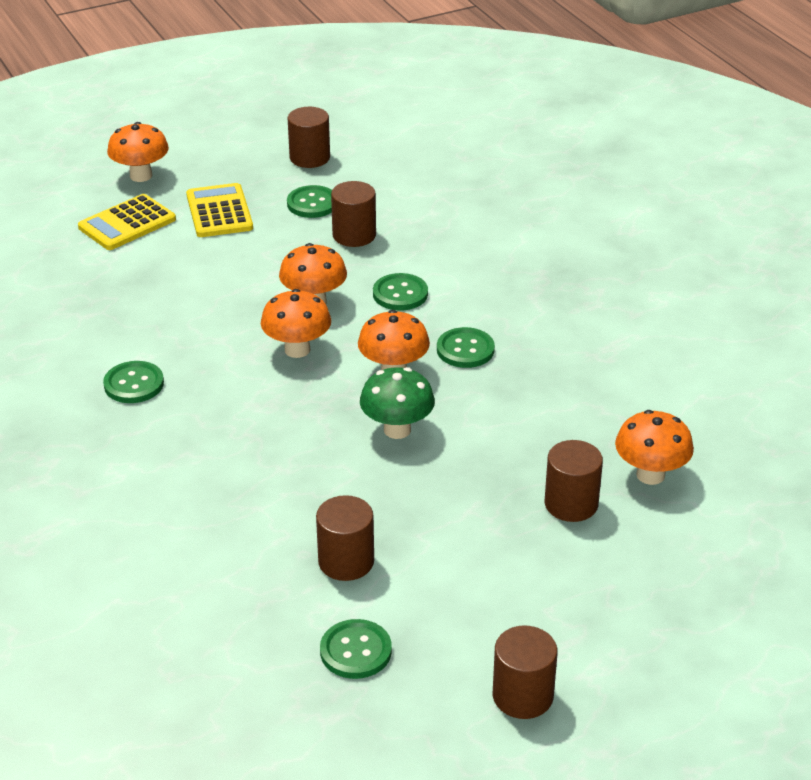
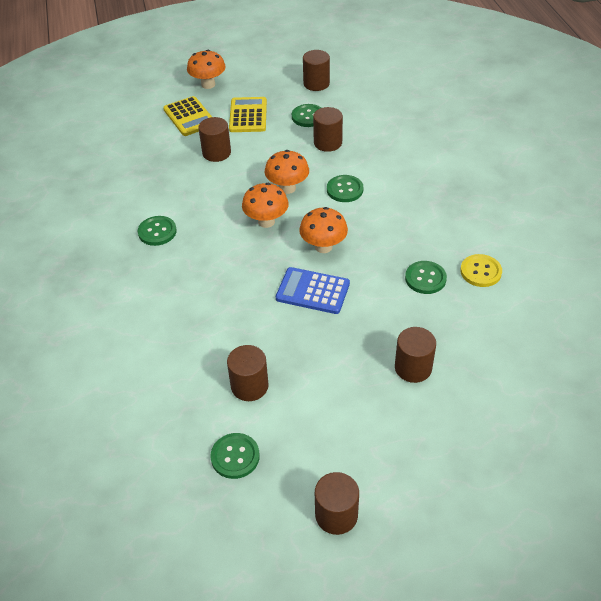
camera: 15 degrees right, 10 degrees up
yellow calculator [78,194,176,250] -> yellow calculator turned 90 degrees counterclockwise [163,96,212,136]
green mushroom [360,367,435,439] -> blue calculator [276,267,350,314]
green button [437,327,495,368] -> green button moved to [405,261,447,294]
orange mushroom [615,410,694,485] -> none
none -> brown cylinder [198,117,231,162]
none -> yellow button [460,254,502,287]

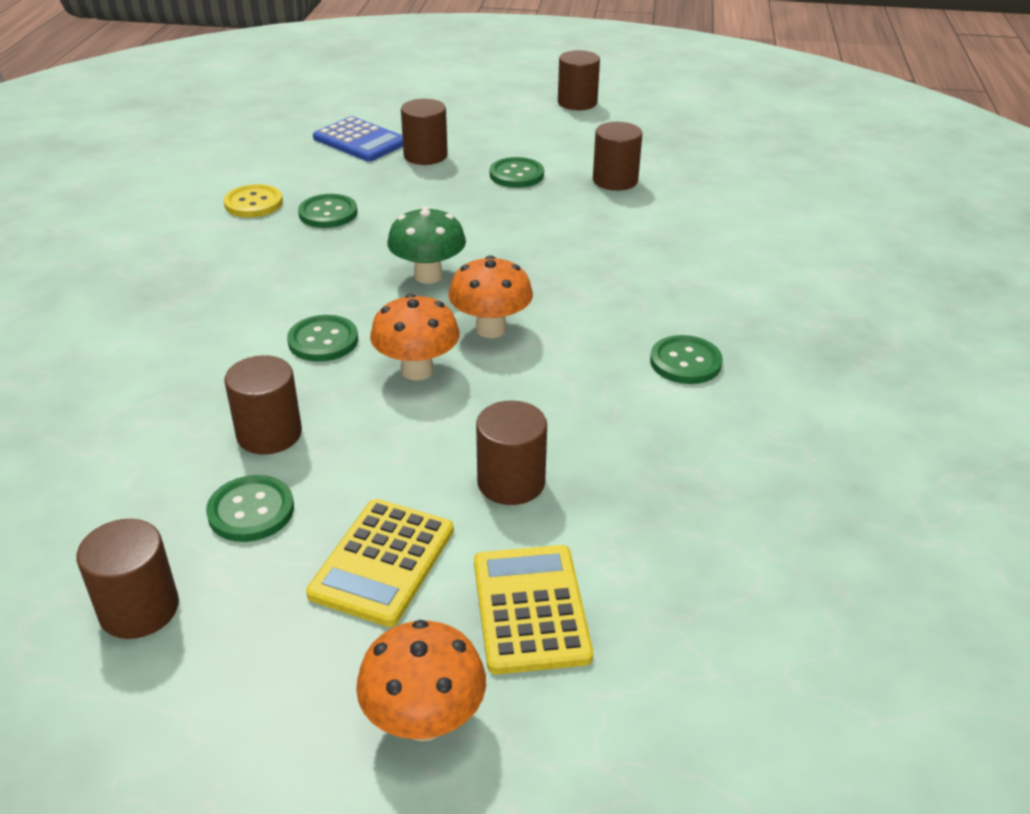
camera: 160 degrees left, 10 degrees down
green button [210,433,260,479] -> green button moved to [490,157,544,188]
blue calculator [276,267,350,314] -> blue calculator moved to [313,116,403,162]
orange mushroom [299,207,348,253] -> green mushroom [387,206,466,284]

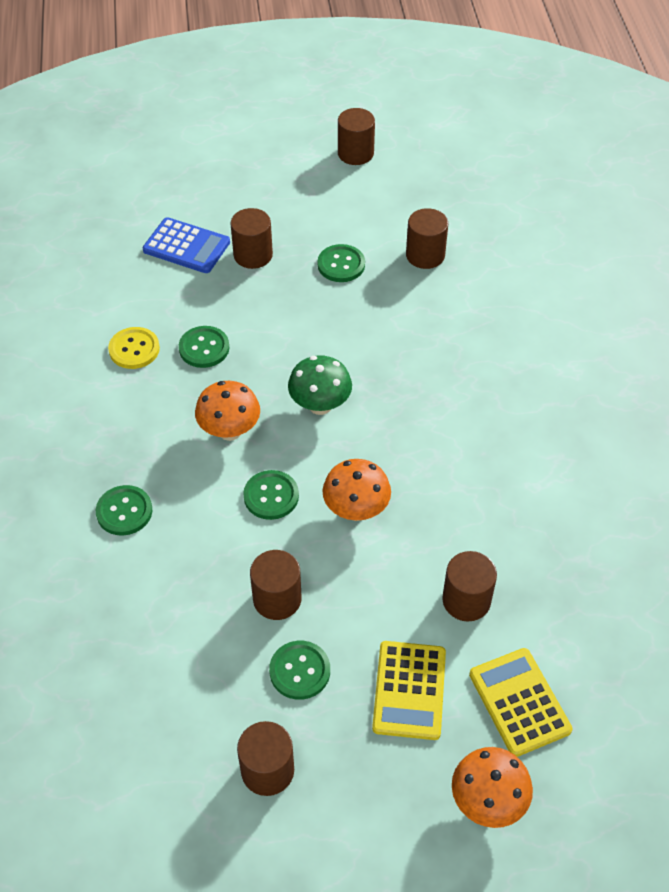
camera: 15 degrees left, 15 degrees up
orange mushroom [449,255,533,338] -> orange mushroom moved to [195,381,260,441]
green button [650,335,723,384] -> green button moved to [96,485,152,536]

